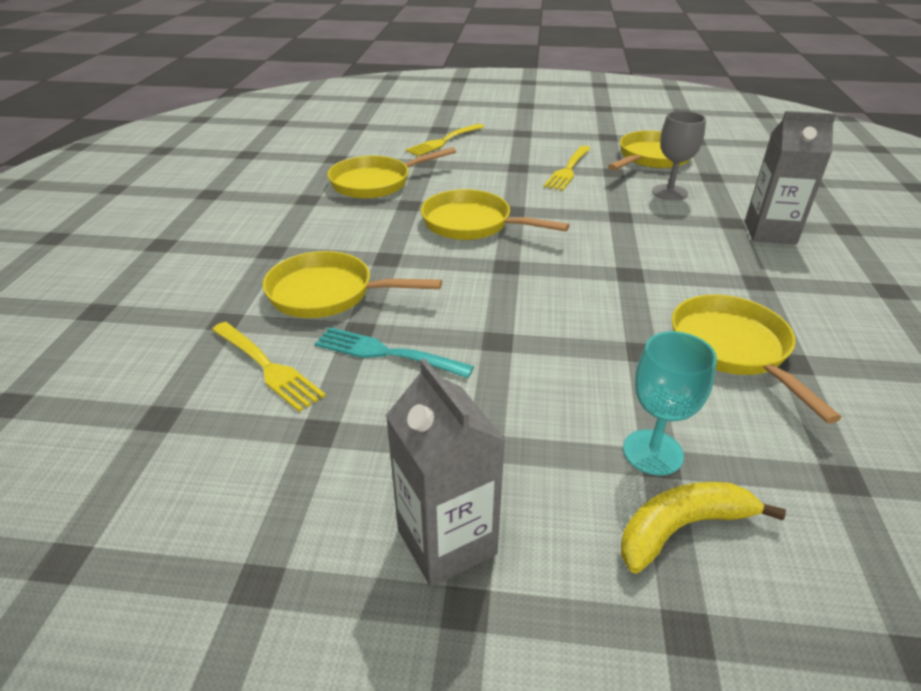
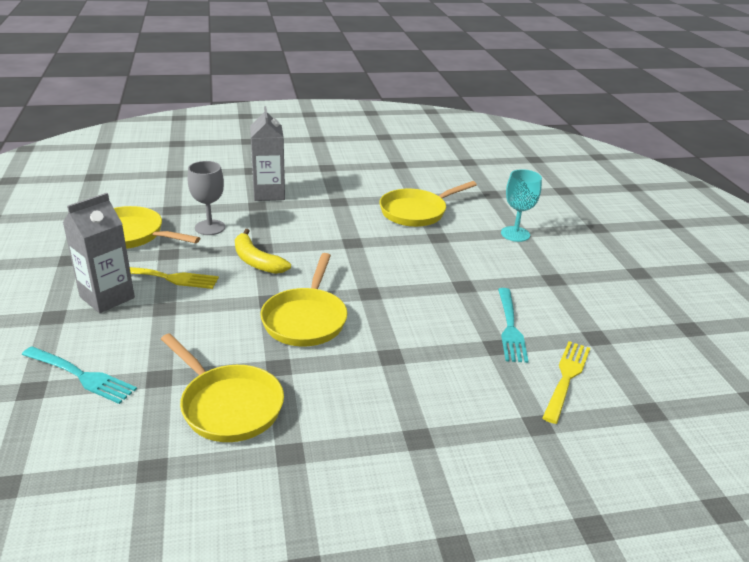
camera: 110 degrees left, 5 degrees down
yellow pan [263,251,442,318] -> none
grey carton [386,358,506,587] -> grey carton moved to [63,193,135,313]
yellow fork [406,124,484,156] -> turquoise fork [22,347,137,404]
yellow banana [621,482,786,574] -> yellow banana moved to [235,229,291,274]

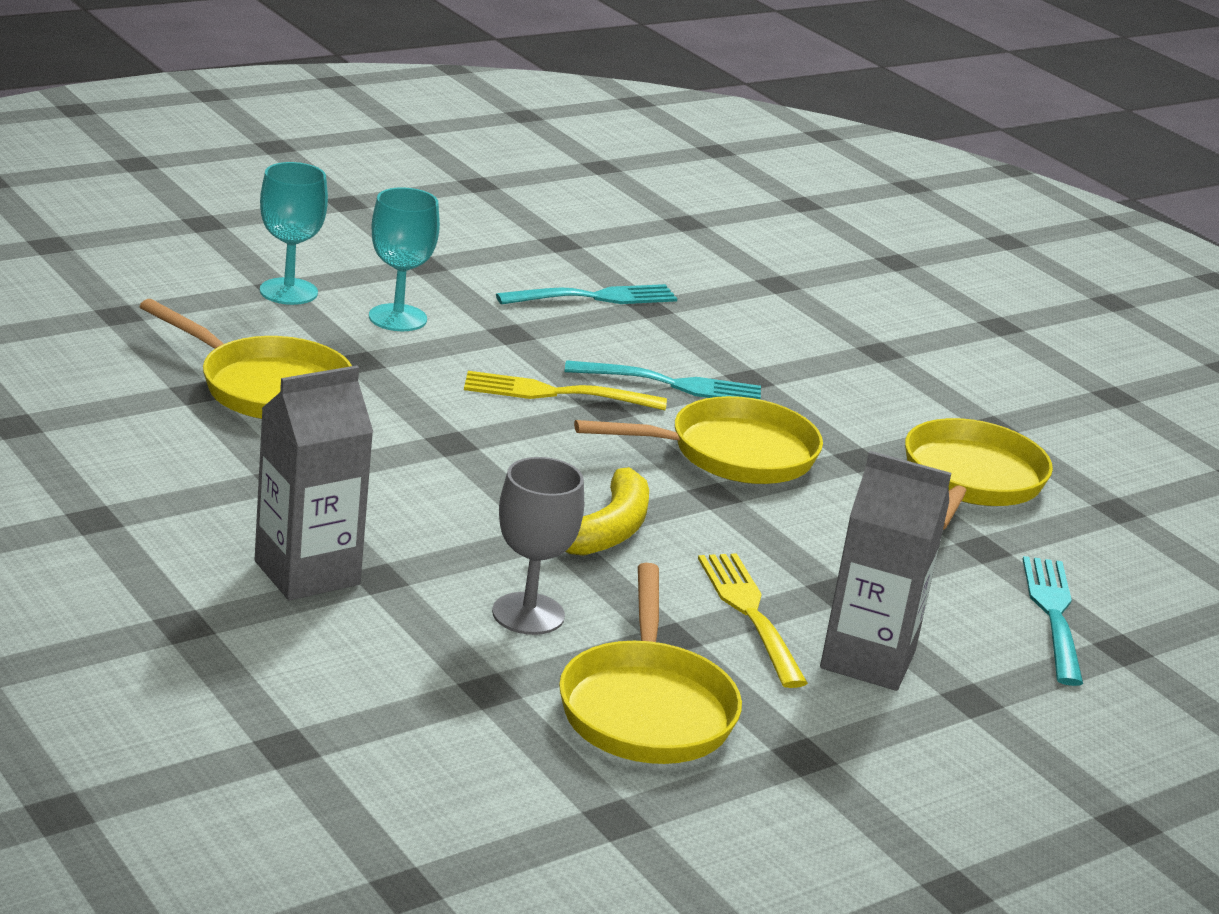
camera: 115 degrees left, 5 degrees down
yellow fork [542,341,590,424] -> yellow fork moved to [464,371,667,410]
none -> turquoise goblet [369,187,440,331]
none -> turquoise fork [565,360,761,400]

